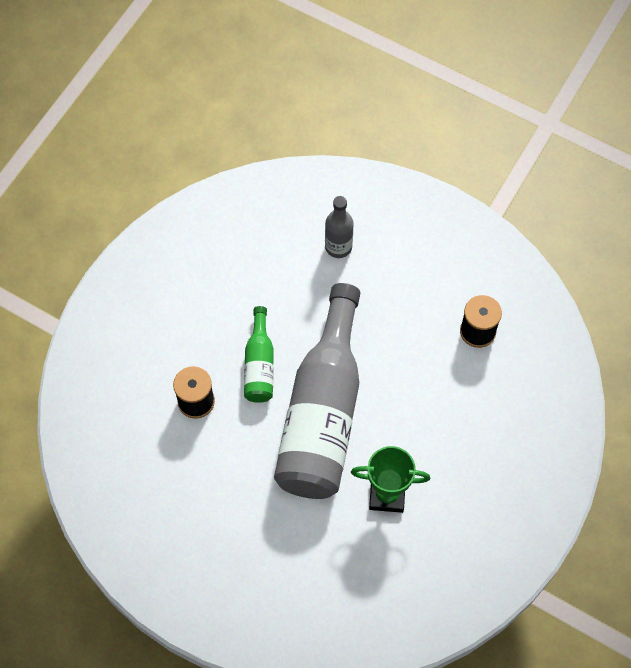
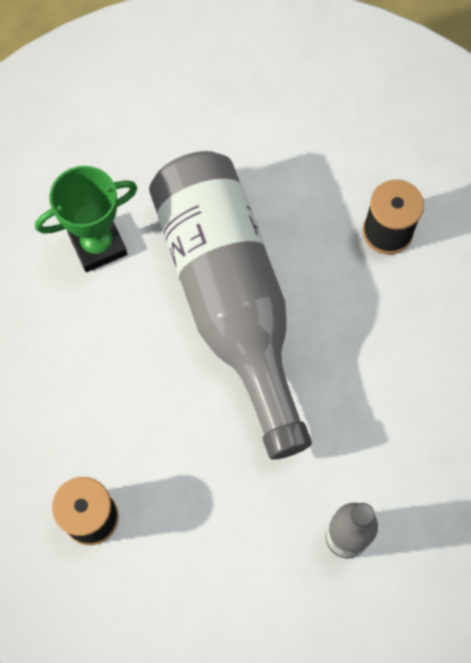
camera: 150 degrees right, 5 degrees up
green bottle [244,306,274,403] -> none

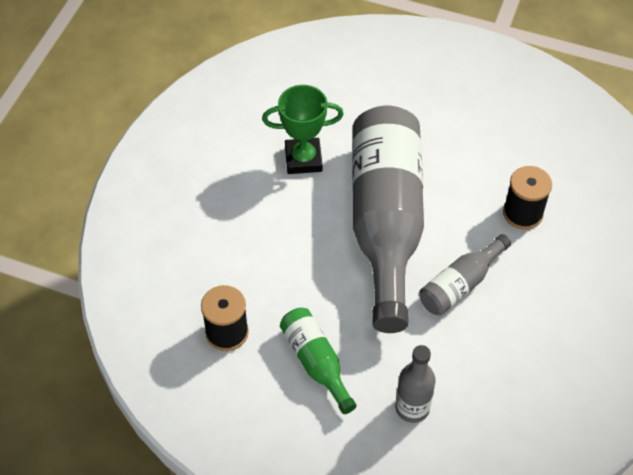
camera: 20 degrees right, 15 degrees down
none -> green bottle [280,308,357,414]
none -> grey bottle [419,234,511,316]

